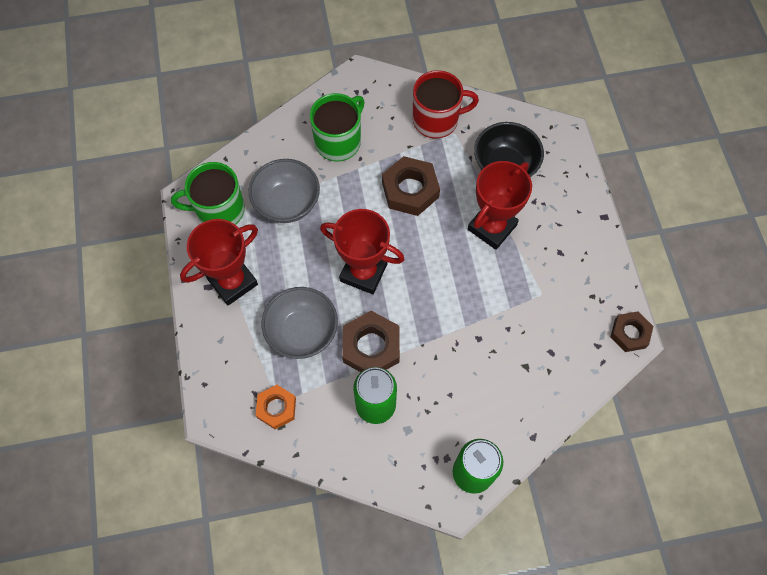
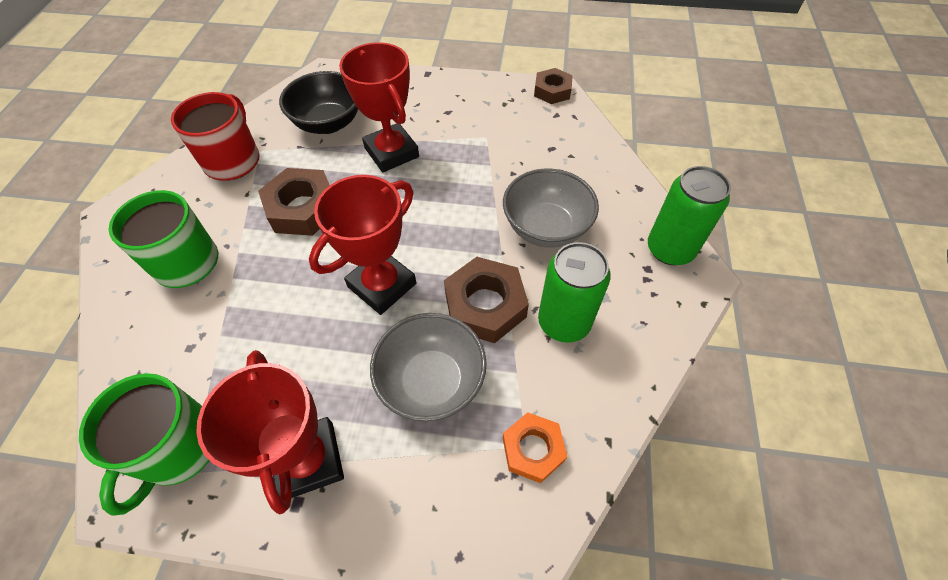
camera: 70 degrees left, 10 degrees down
grey bowl [249,159,320,223] -> grey bowl moved to [503,168,599,248]

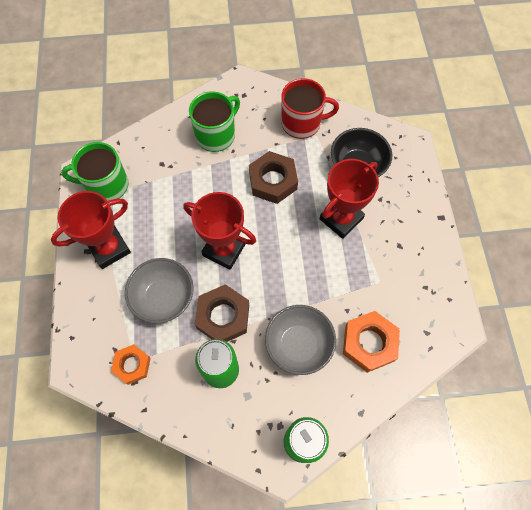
camera: 75 degrees right, 10 degrees up
brown nut [534,68,573,104] -> none
none -> orange nut [343,311,400,373]

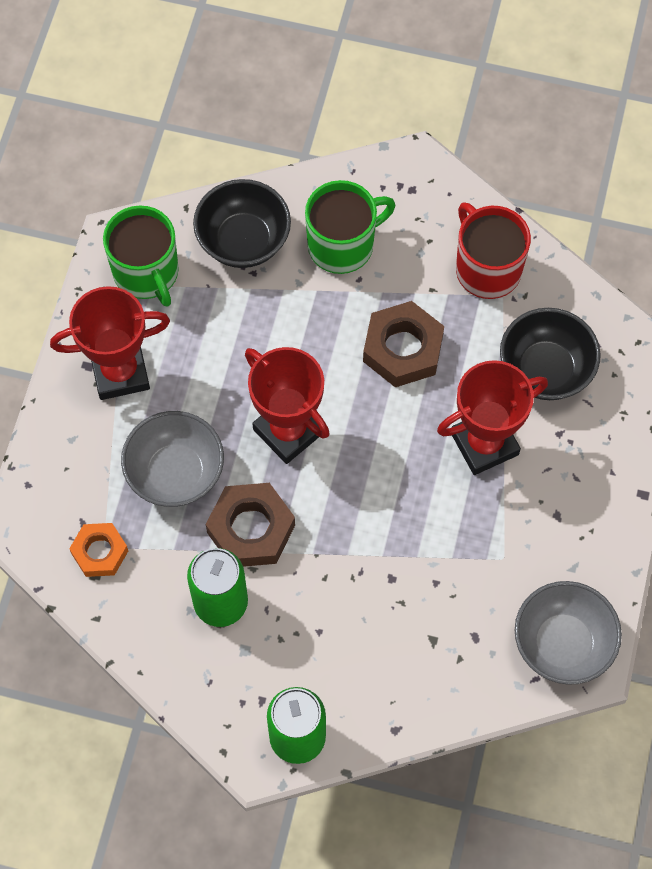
camera: 20 degrees right, 0 degrees up
green mug [61,142,129,201] -> green mug turned 135 degrees counterclockwise [103,205,179,307]
grey bowl [265,305,336,375] -> grey bowl moved to [515,581,622,685]
red mug [281,78,339,139] -> red mug turned 135 degrees counterclockwise [456,202,531,299]
orange nut [343,311,400,373] -> none
none -> black bowl [193,179,291,268]

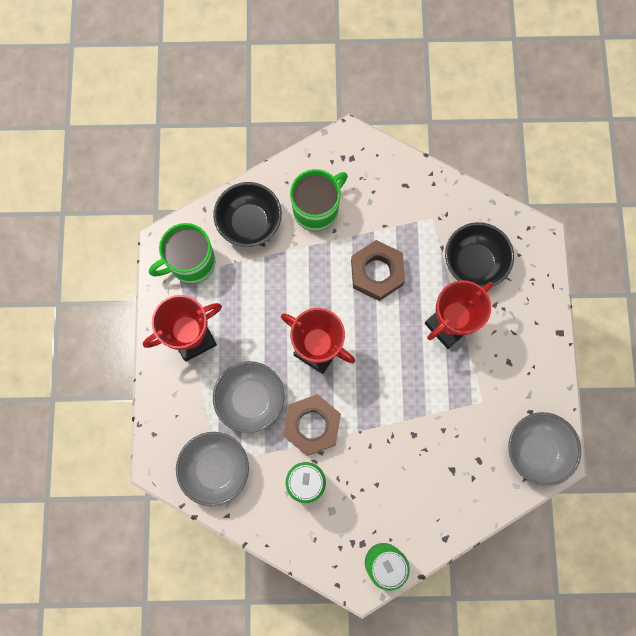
camera: 15 degrees left, 10 degrees up
orange nut [69,523,128,577] -> grey bowl [176,432,249,506]
green mug [103,205,179,307] -> green mug turned 105 degrees clockwise [149,223,216,284]
red mug [456,202,531,299] -> none

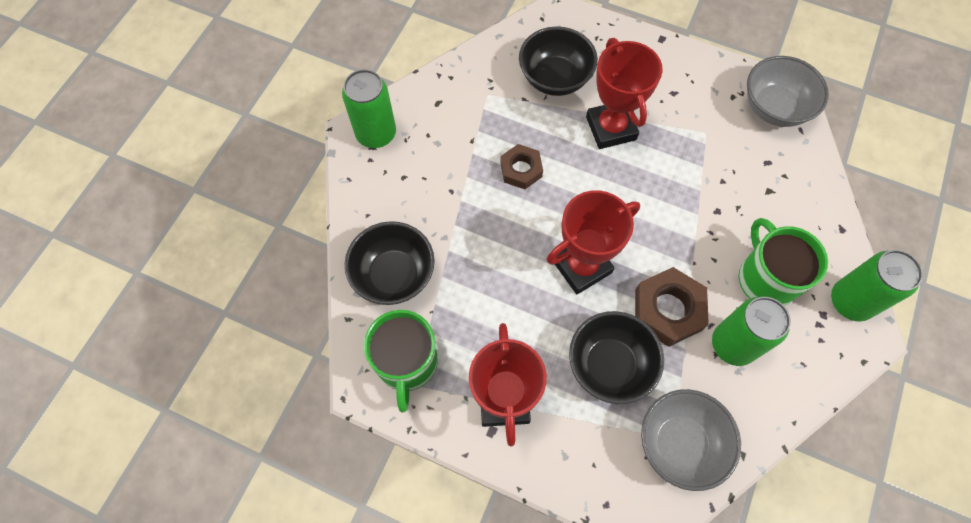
camera: 65 degrees left, 10 degrees down
grey bowl [213,361,285,433] -> black bowl [569,311,664,404]
green mug [290,169,348,231] -> green mug moved to [739,218,828,306]
brown nut [351,240,405,301] -> brown nut [500,144,543,189], size x0.64
none -> green can [342,69,396,148]

